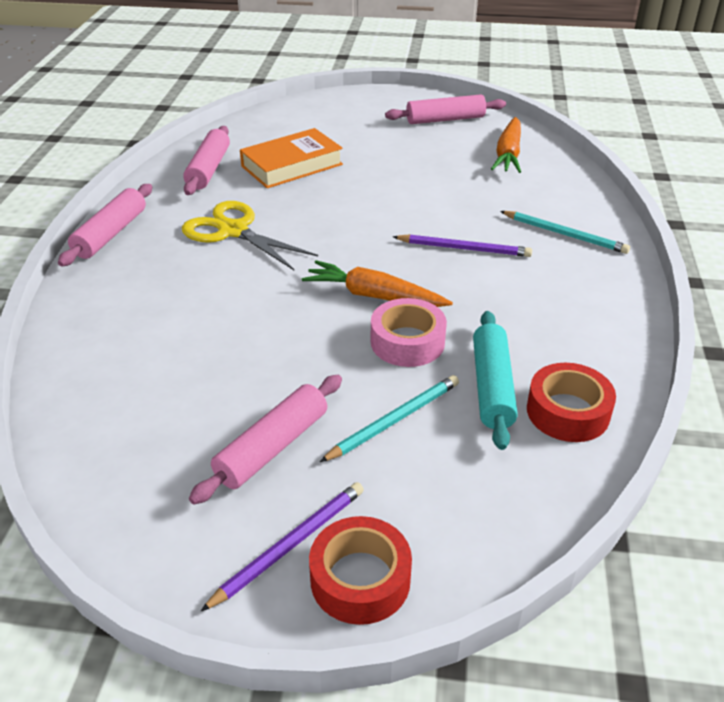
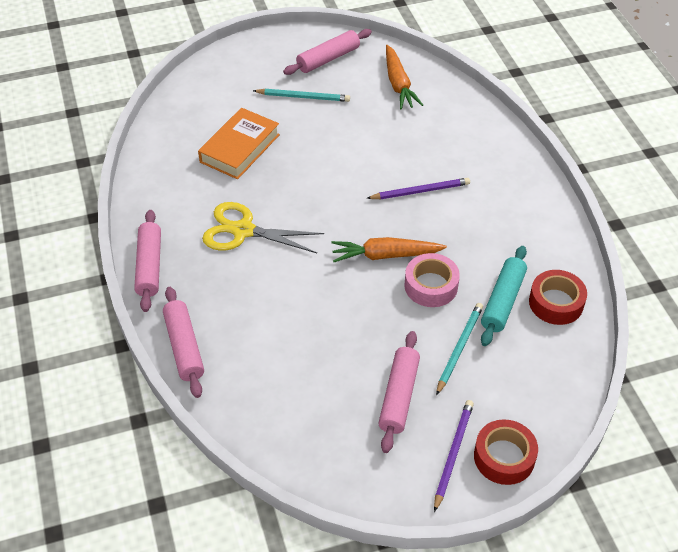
camera: 25 degrees left, 10 degrees up
pink rolling pin [183,126,230,195] -> pink rolling pin moved to [163,287,204,398]
turquoise rolling pin [473,311,518,450] -> turquoise rolling pin turned 45 degrees clockwise [481,246,527,346]
turquoise pencil [500,211,630,254] -> turquoise pencil moved to [253,89,350,102]

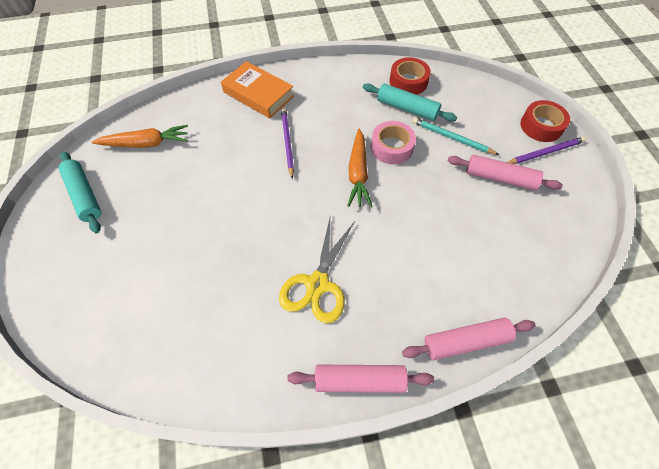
camera: 85 degrees left, 10 degrees up
orange book [198,108,280,179] -> orange book moved to [221,61,294,118]
turquoise pencil [253,89,350,102] -> none
pink rolling pin [283,29,372,75] -> turquoise rolling pin [59,151,101,233]
purple pencil [434,400,474,512] -> purple pencil turned 135 degrees clockwise [507,137,586,164]

